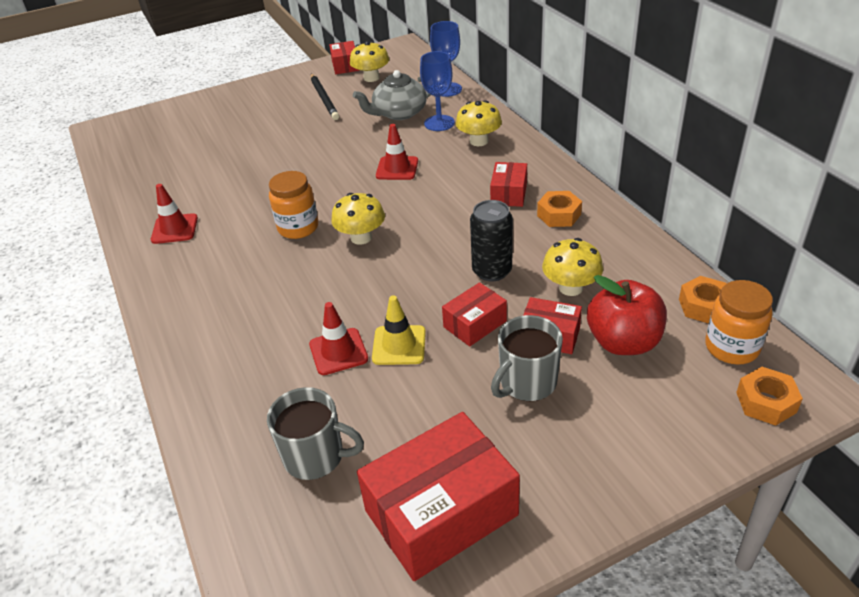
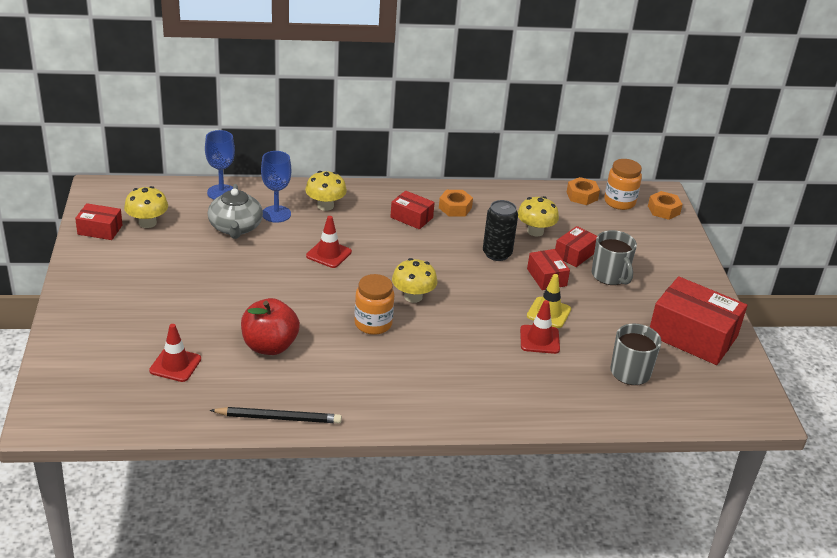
camera: 75 degrees left, 5 degrees down
red traffic cone [151,184,198,244] -> red traffic cone moved to [149,324,201,382]
black pencil [311,74,339,120] -> black pencil moved to [210,407,342,423]
red box [357,412,520,581] -> red box turned 45 degrees counterclockwise [650,276,747,365]
red apple [587,275,667,355] -> red apple moved to [241,298,300,355]

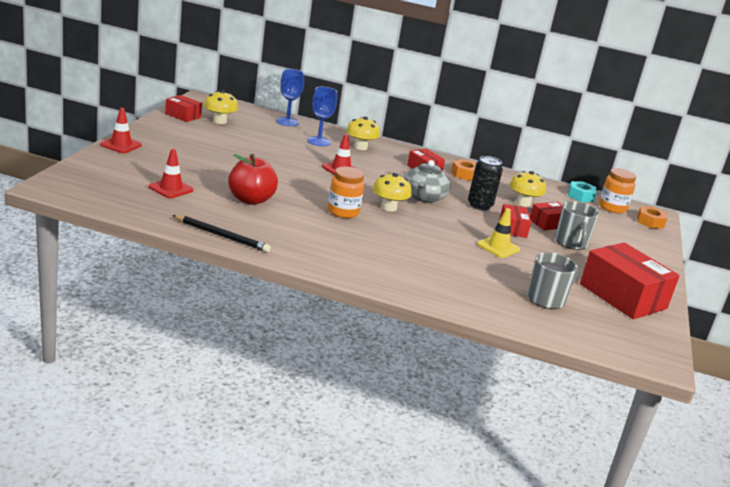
camera: 20 degrees right, 10 degrees down
grey teapot [208,184,263,239] -> grey teapot moved to [404,160,451,203]
red traffic cone [520,300,560,354] -> red traffic cone moved to [100,108,142,153]
orange nut [567,177,600,205] -> turquoise nut [568,181,596,202]

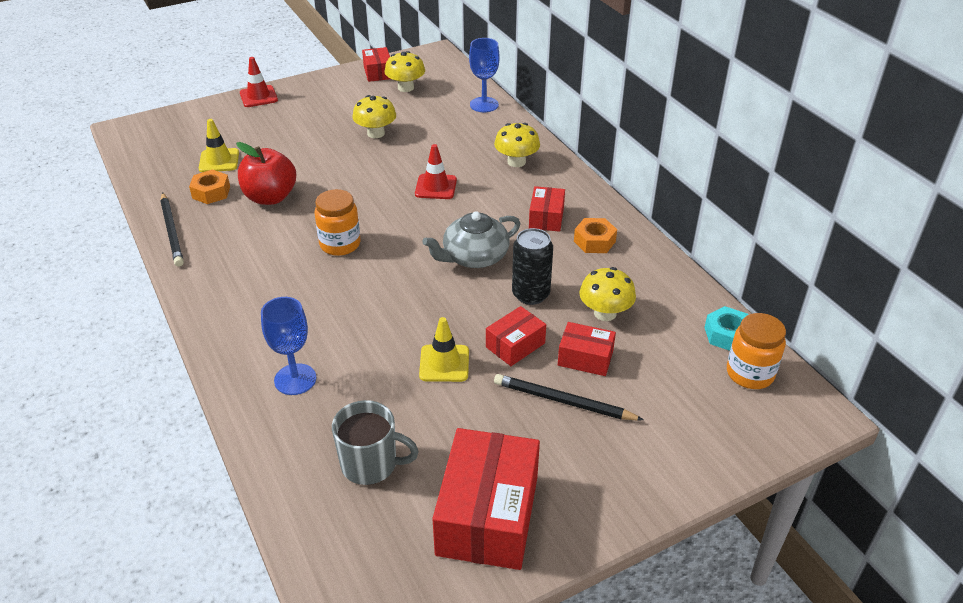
camera: 50 degrees right, 15 degrees up
red traffic cone [149,149,194,198] -> yellow traffic cone [199,119,239,172]
blue goblet [307,87,337,146] -> blue goblet moved to [261,297,316,395]
yellow mushroom [373,173,412,212] -> yellow mushroom moved to [352,95,396,138]
grey mug [555,201,599,250] -> black pencil [494,374,644,421]
orange nut [637,207,668,229] -> orange nut moved to [189,169,230,204]

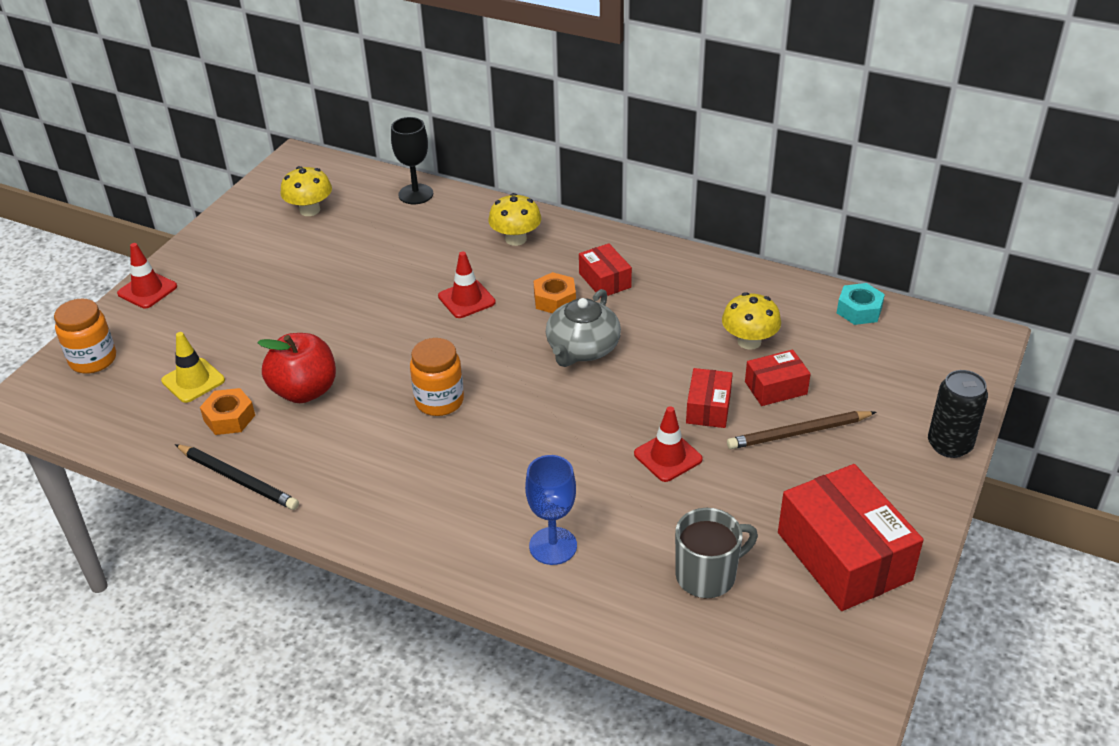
camera: 35 degrees left, 0 degrees up
yellow mushroom [352,95,396,138] -> none
red box [362,47,390,82] -> none
yellow traffic cone [419,317,469,382] -> red traffic cone [634,406,703,482]
blue goblet [469,38,500,112] -> black goblet [391,117,433,204]
black pencil [494,374,644,421] -> brown pencil [727,411,876,449]
black can [512,228,553,305] -> black can moved to [928,370,988,458]
orange nut [574,218,617,253] -> orange nut moved to [534,272,576,313]
orange jar [727,313,786,389] -> orange jar moved to [54,299,116,374]

